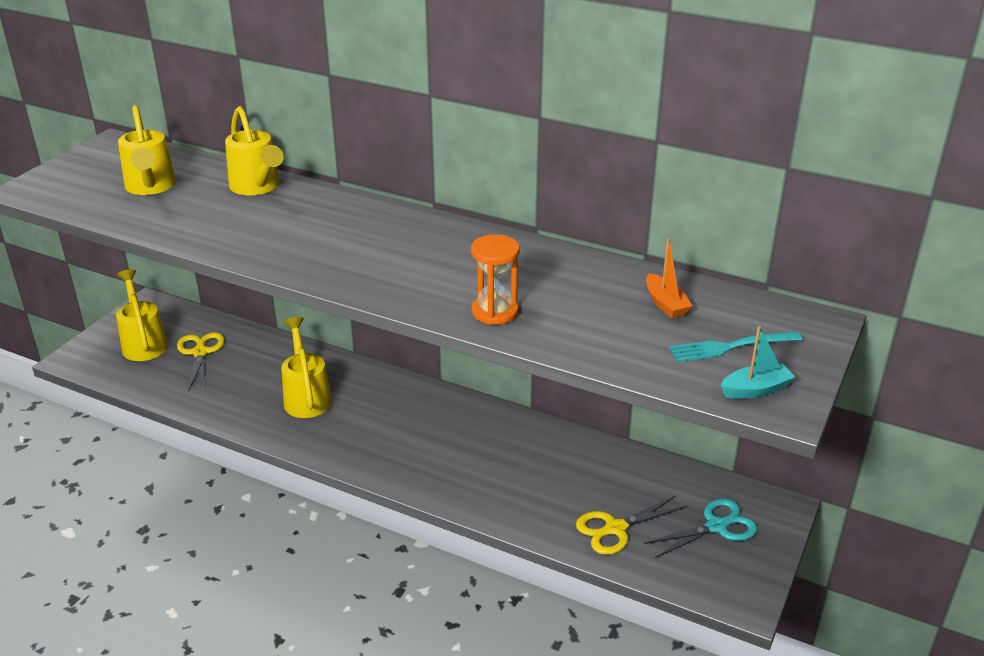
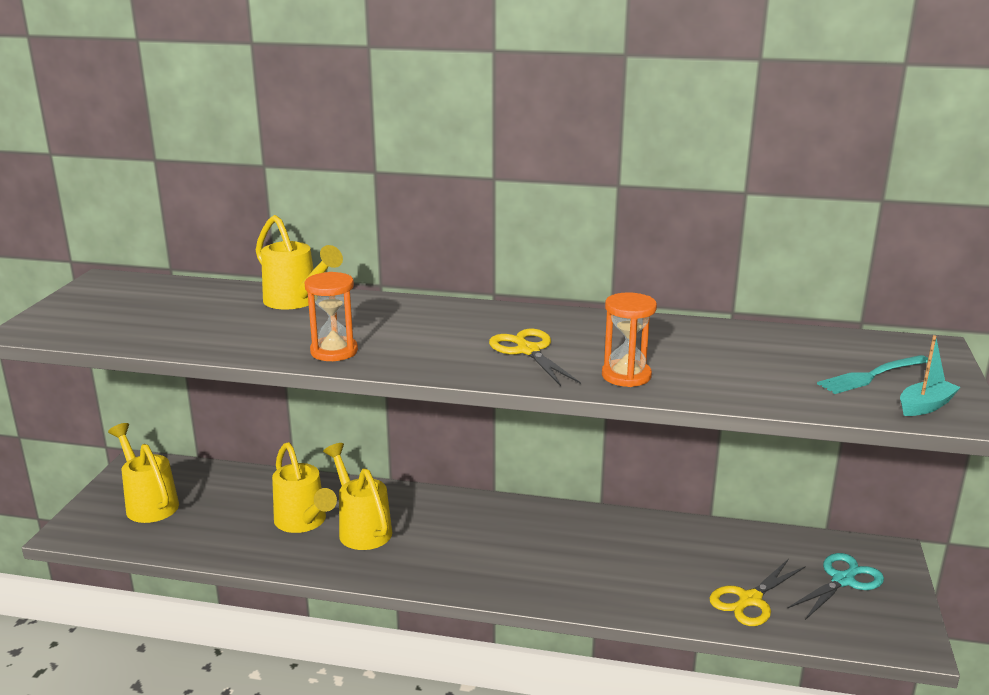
camera: 15 degrees left, 10 degrees down
yellow watering can [118,105,176,195] -> yellow watering can moved to [272,442,337,533]
yellow scissors [177,332,225,391] -> yellow scissors moved to [489,329,581,386]
orange boat [646,239,692,318] -> none
none -> orange hourglass [304,272,358,361]

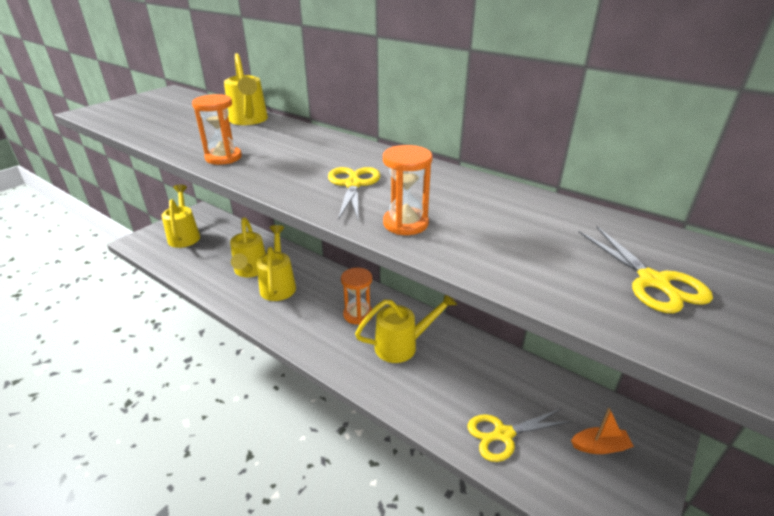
camera: 25 degrees right, 10 degrees up
turquoise scissors [787,553,884,620] -> orange boat [571,408,634,454]
turquoise fork [817,355,928,394] -> yellow scissors [579,226,713,313]
turquoise boat [900,335,961,416] -> none
none -> orange hourglass [341,268,372,325]
none -> yellow watering can [355,295,457,363]

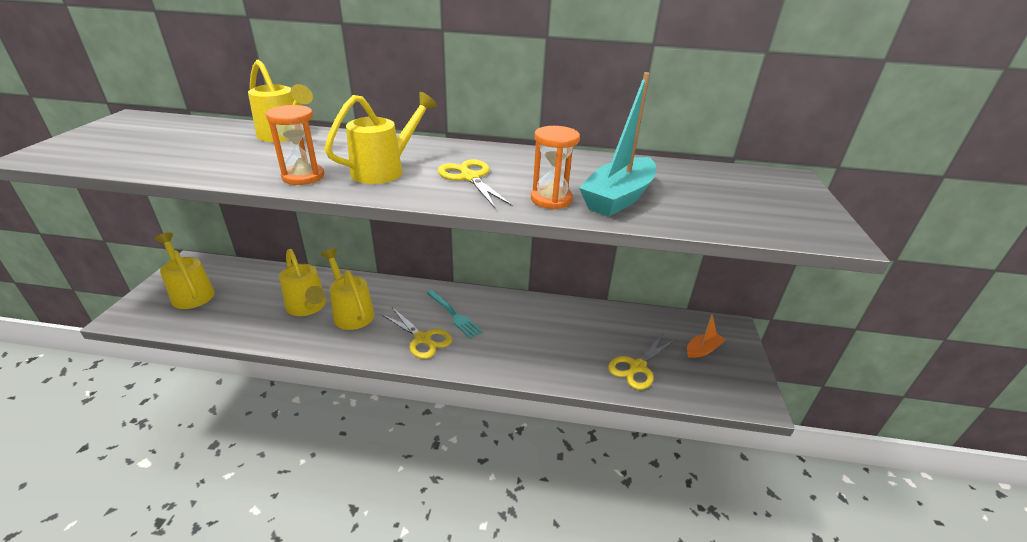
camera: 30 degrees left, 0 degrees up
orange hourglass [341,268,372,325] -> turquoise fork [426,290,482,338]
yellow watering can [355,295,457,363] -> yellow watering can moved to [325,92,437,184]
yellow scissors [579,226,713,313] -> yellow scissors moved to [381,307,452,359]
none -> turquoise boat [579,72,656,217]

